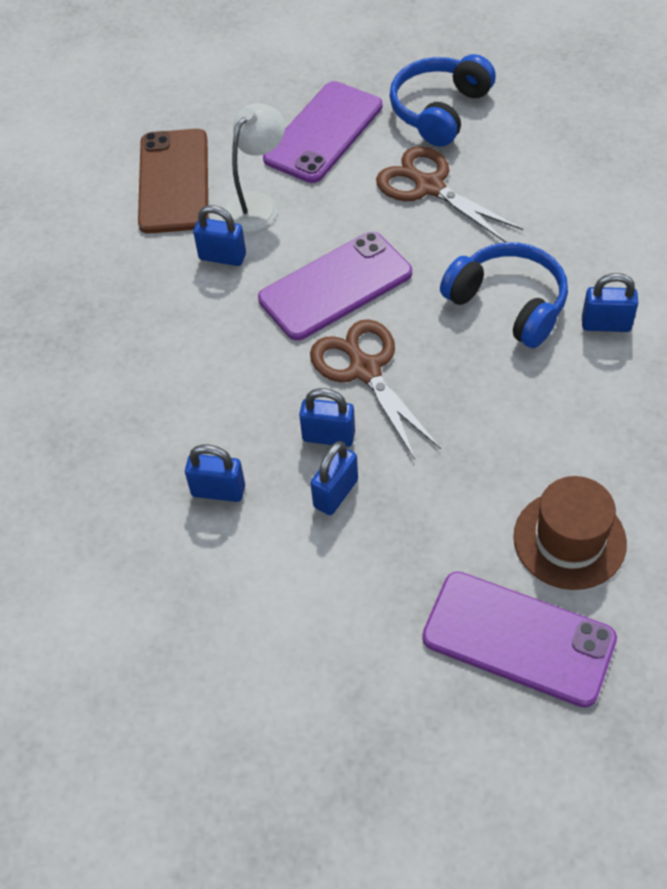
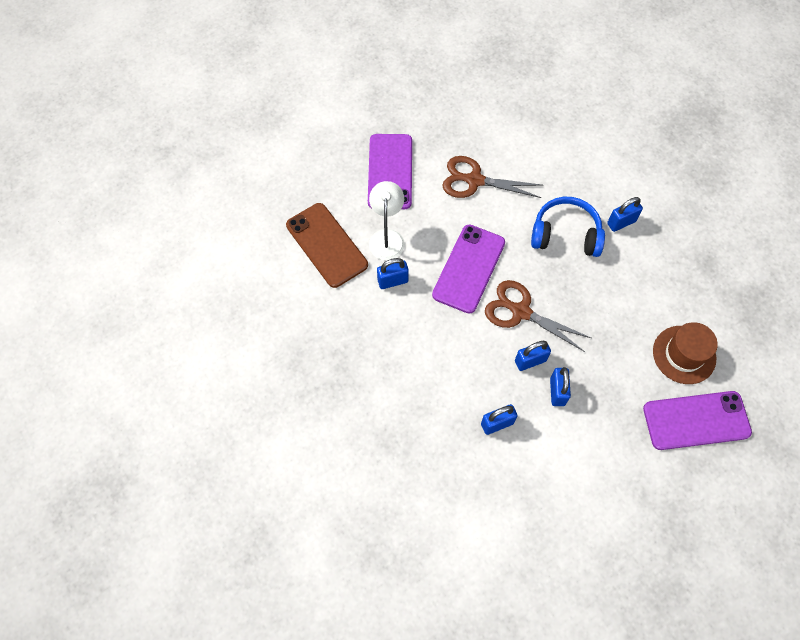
camera: 35 degrees left, 10 degrees up
blue headphones [389,54,496,146] -> none

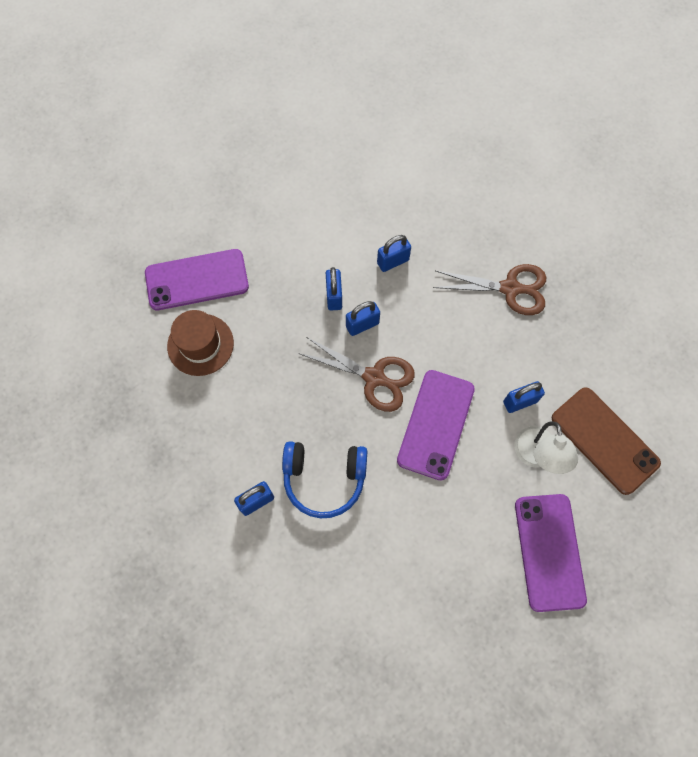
camera: 175 degrees right, 5 degrees up
brown scissors [442,156,543,198] -> brown scissors moved to [433,264,546,315]

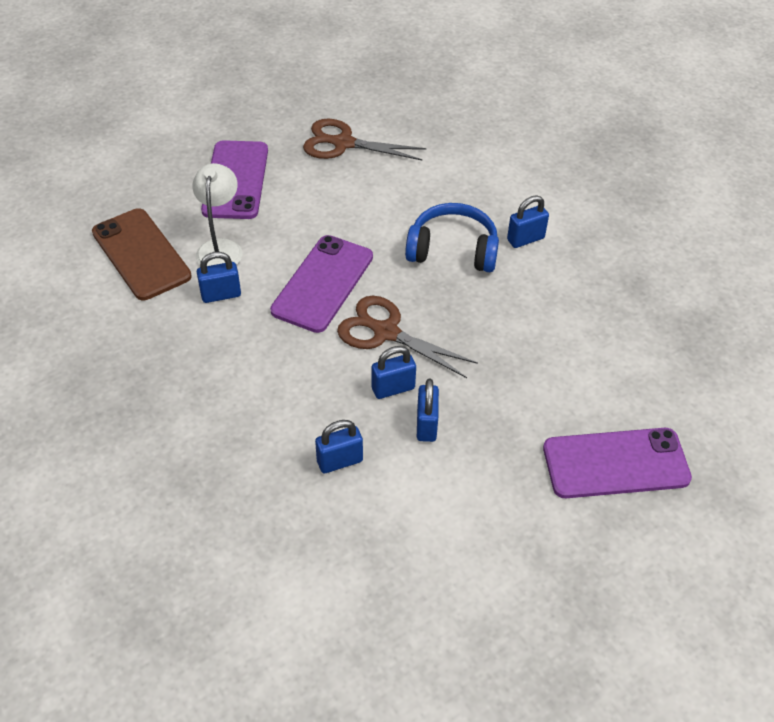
camera: 175 degrees left, 20 degrees down
brown hat [167,310,234,376] -> none
brown scissors [433,264,546,315] -> brown scissors moved to [303,119,426,160]

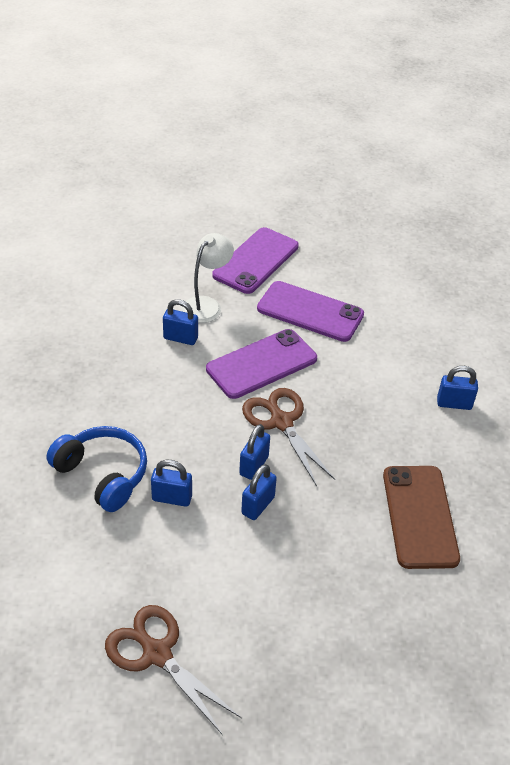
camera: 30 degrees right, 5 degrees down
brown phone [92,208,192,300] -> brown phone moved to [383,466,460,569]
brown scissors [303,119,426,160] -> brown scissors moved to [105,605,241,735]
blue padlock [371,346,416,399] -> blue padlock turned 75 degrees counterclockwise [239,424,270,480]
blue headphones [405,203,499,272] -> blue headphones moved to [46,426,147,512]
purple phone [543,428,692,498] -> purple phone moved to [257,281,364,342]

